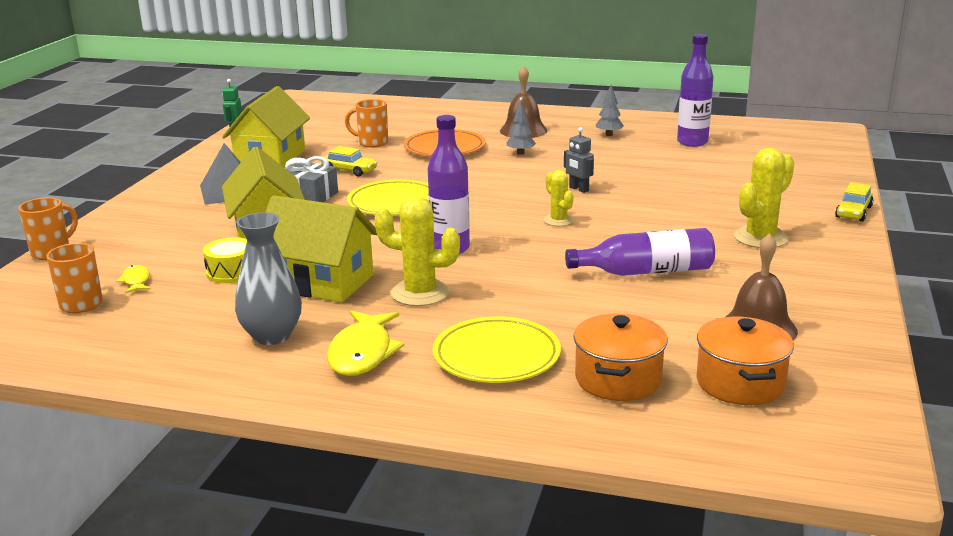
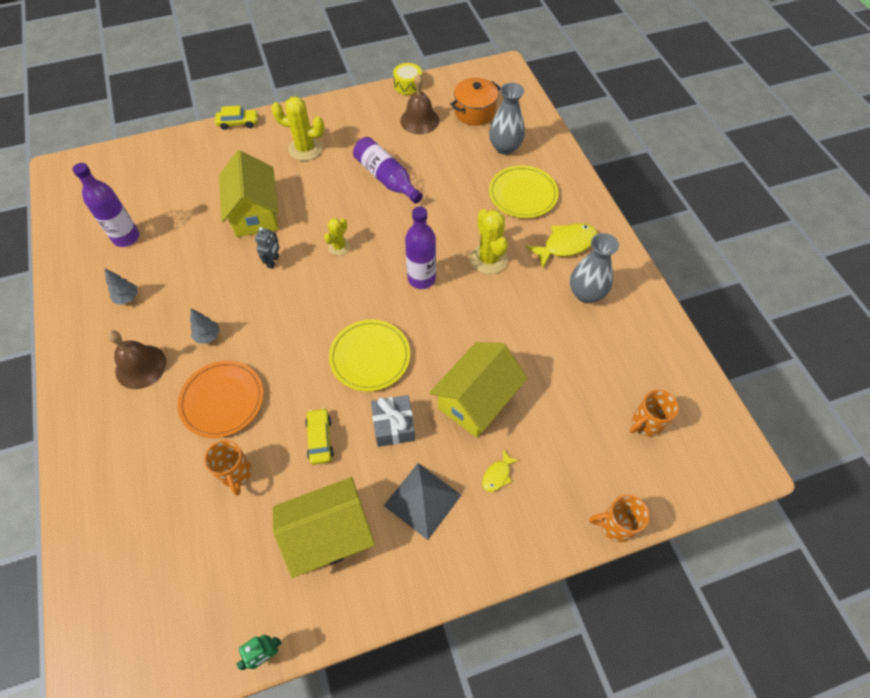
camera: 125 degrees left, 35 degrees up
yellow fish [116,265,151,293] -> yellow fish moved to [482,449,519,492]
yellow drum [203,237,247,283] -> yellow drum moved to [393,63,422,95]
yellow house [266,195,377,303] -> yellow house moved to [219,150,278,237]
orange pot [573,313,668,401] -> grey vase [489,83,525,155]

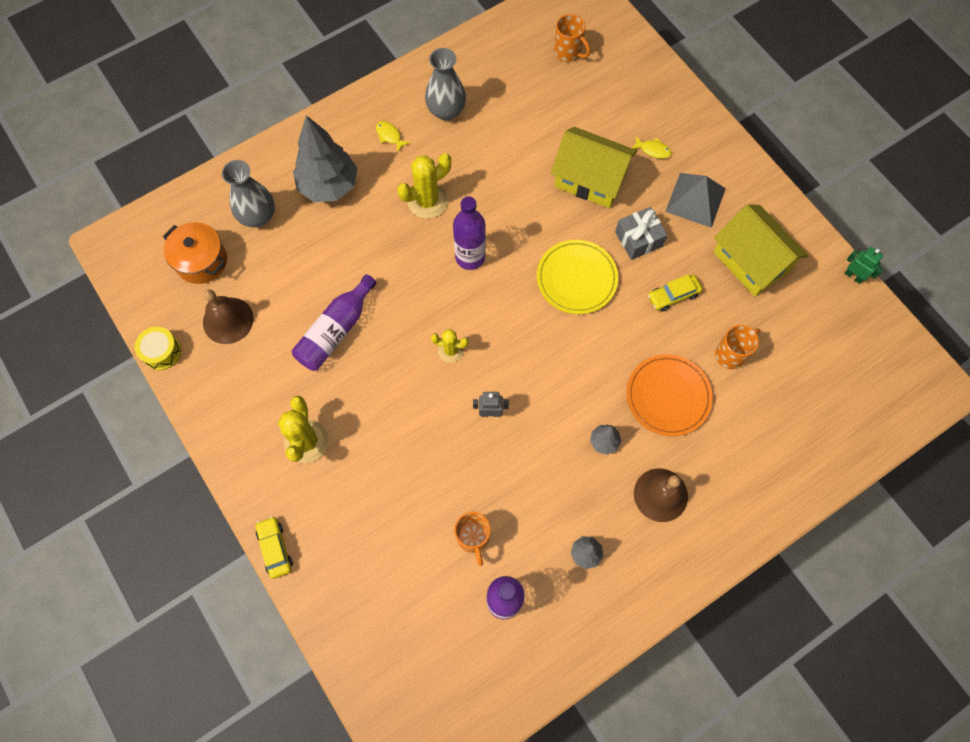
camera: 105 degrees left, 10 degrees up
yellow house [219,150,278,237] -> none
yellow plate [489,165,559,218] -> grey tree [293,115,357,202]
yellow fish [526,223,598,269] -> yellow fish [376,121,410,152], size x0.52
orange mug [589,495,649,542] -> orange mug moved to [454,512,491,566]

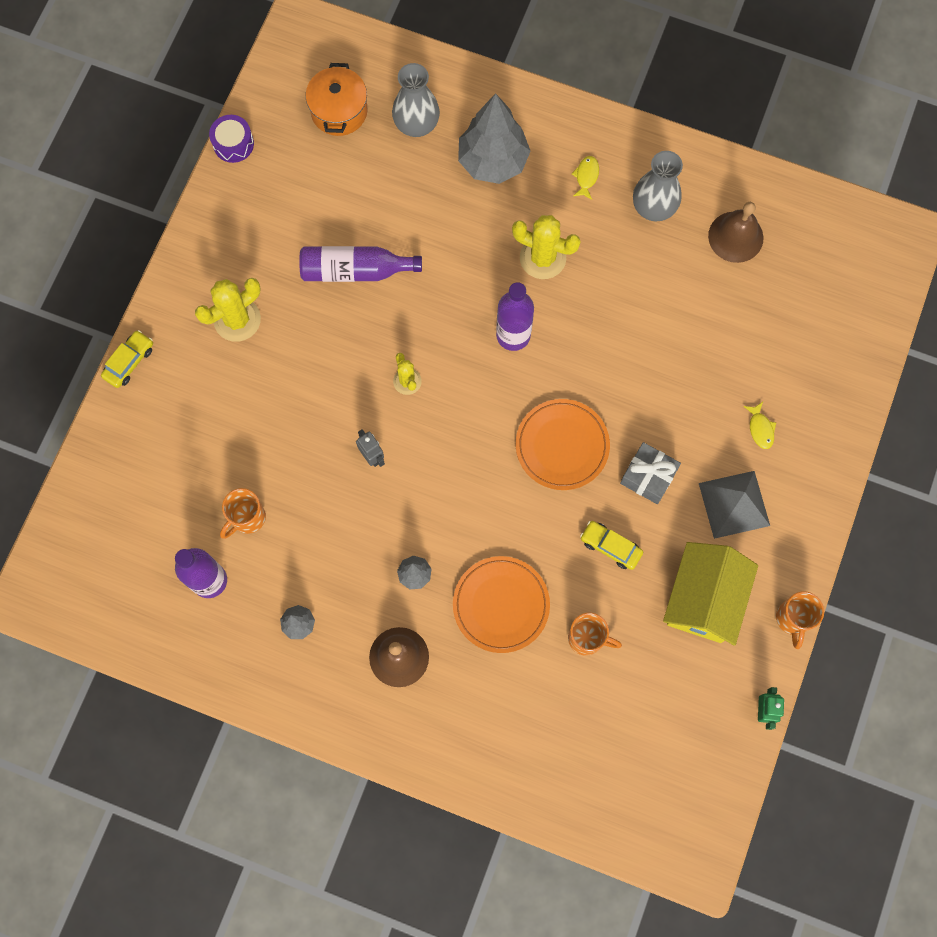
camera: 55 degrees right, 5 degrees up
yellow drum [135,327,181,370] -> purple drum [209,115,254,163]
brown bell [203,289,254,344] -> brown bell moved to [708,202,763,263]
yellow plate [537,240,618,314] -> orange plate [516,399,610,490]
yellow house [551,127,637,208] -> none
orange mug [554,14,591,62] -> orange mug moved to [776,591,824,649]

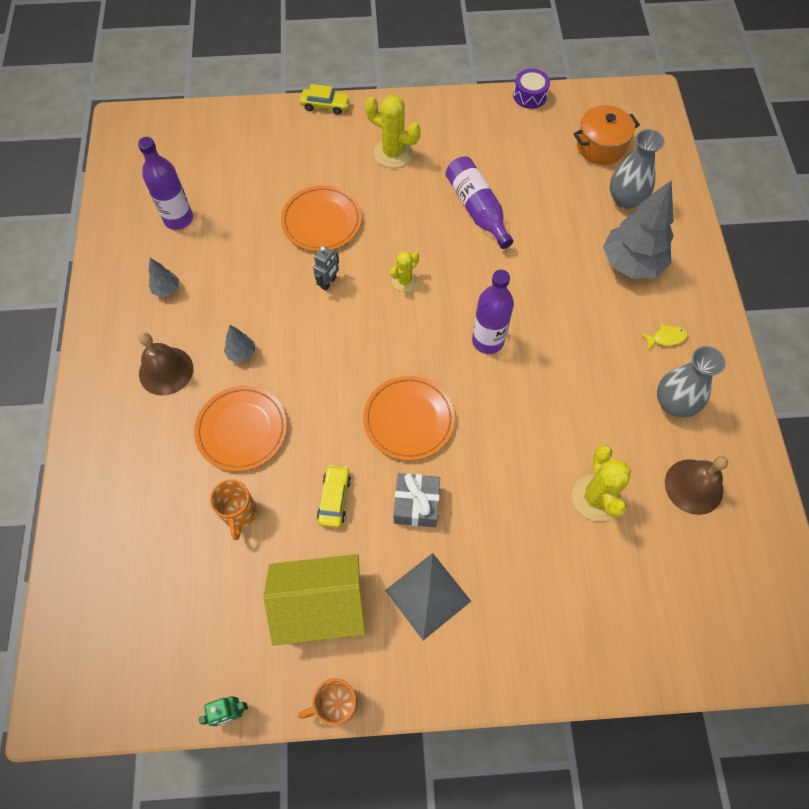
camera: 65 degrees right, 10 degrees down
orange mug [220,488,266,539] -> none
yellow cactus [512,215,581,279] -> yellow cactus moved to [572,445,631,521]
yellow fish [744,402,776,449] -> none
none -> orange plate [281,185,362,251]

